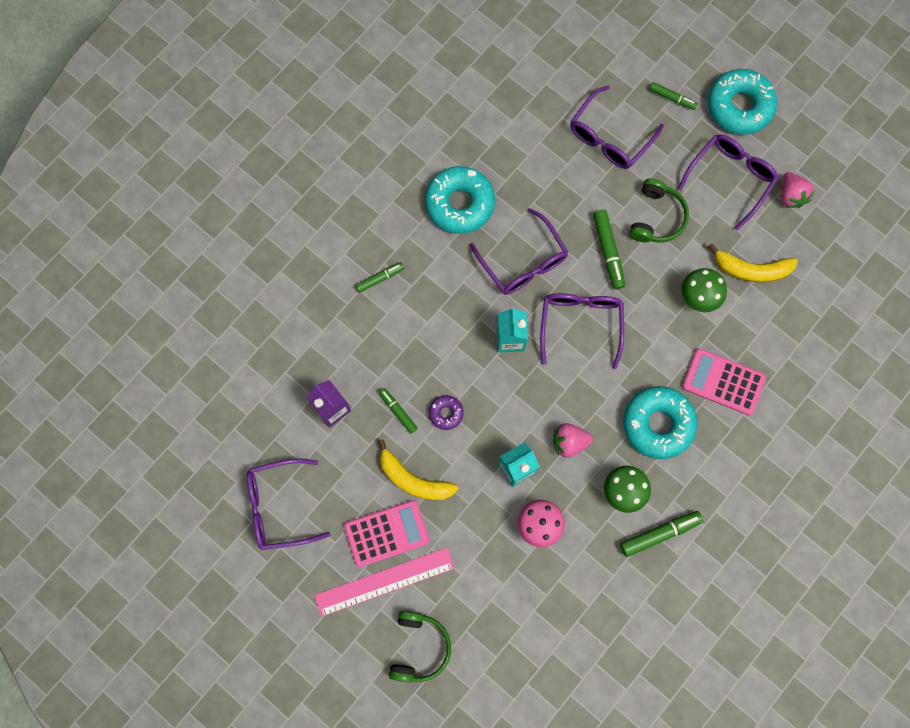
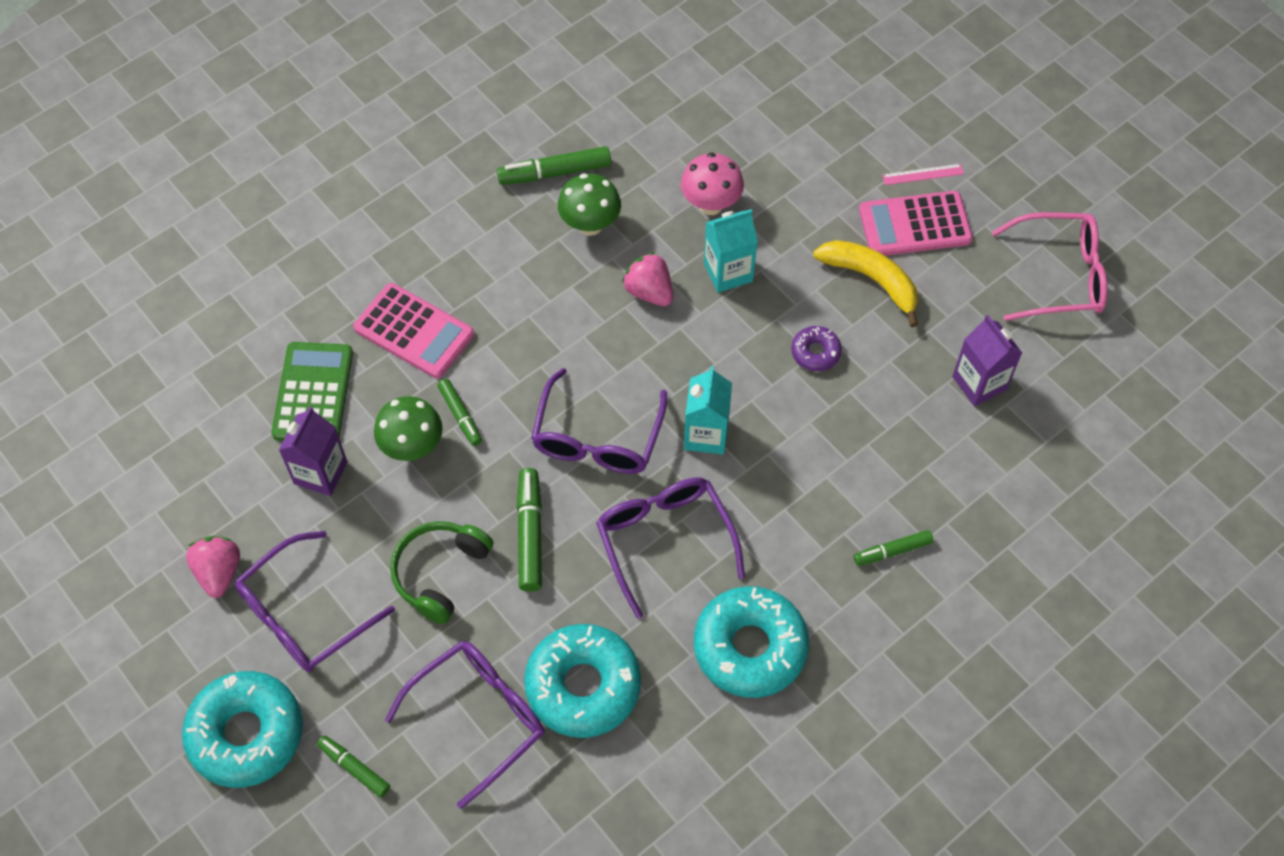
camera: 170 degrees left, 15 degrees down
purple glasses [247,458,331,550] -> pink glasses [992,212,1108,321]
pink ruler [314,547,455,617] -> pink ruler [882,164,964,185], size x0.44
green marker [379,388,417,433] -> green marker moved to [437,379,482,446]
green headphones [389,611,451,682] -> none
pink strawberry [553,423,593,458] -> pink strawberry turned 135 degrees counterclockwise [622,252,673,307]
turquoise donut [623,386,697,459] -> turquoise donut moved to [524,624,641,738]
yellow banana [708,243,798,282] -> purple carton [279,406,347,496]
none -> green calculator [271,342,353,441]

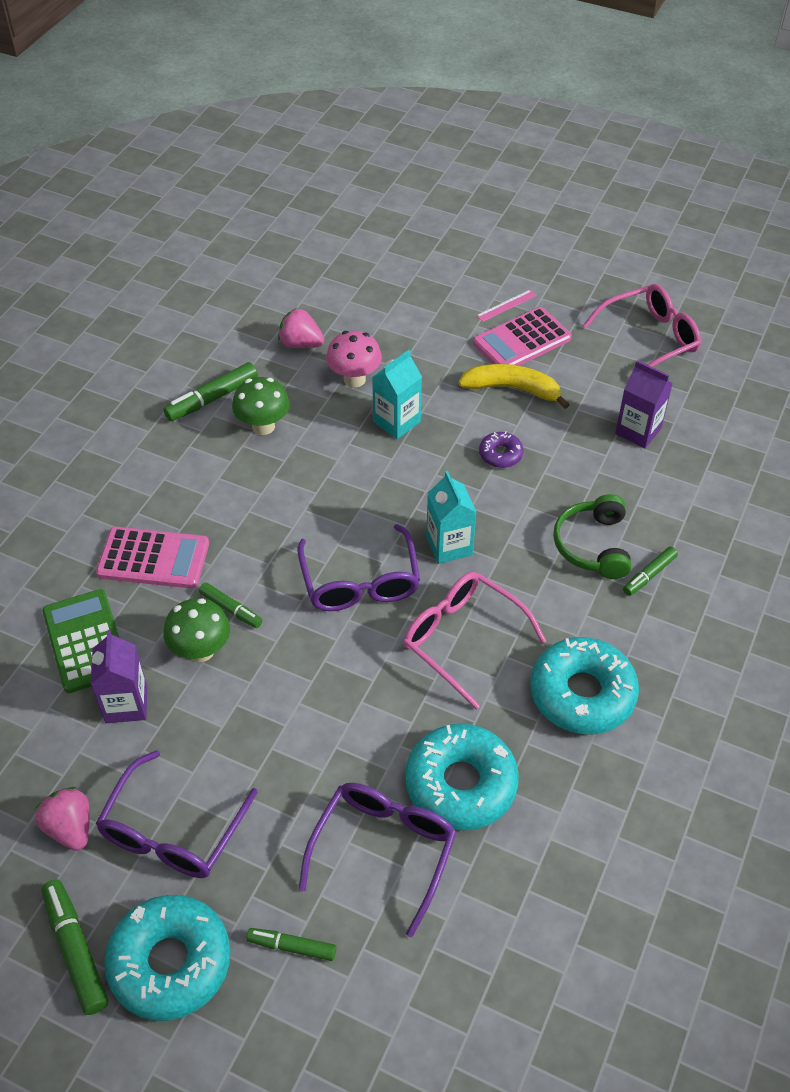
camera: 25 degrees left, 10 degrees down
green headphones [390,521,494,624] -> green headphones moved to [553,494,631,579]
green marker [517,468,542,592] -> green marker moved to [41,880,108,1015]
purple glasses [596,477,745,619] -> pink glasses [403,572,546,709]
pink strawberry [622,252,673,307] -> pink strawberry moved to [278,308,325,348]

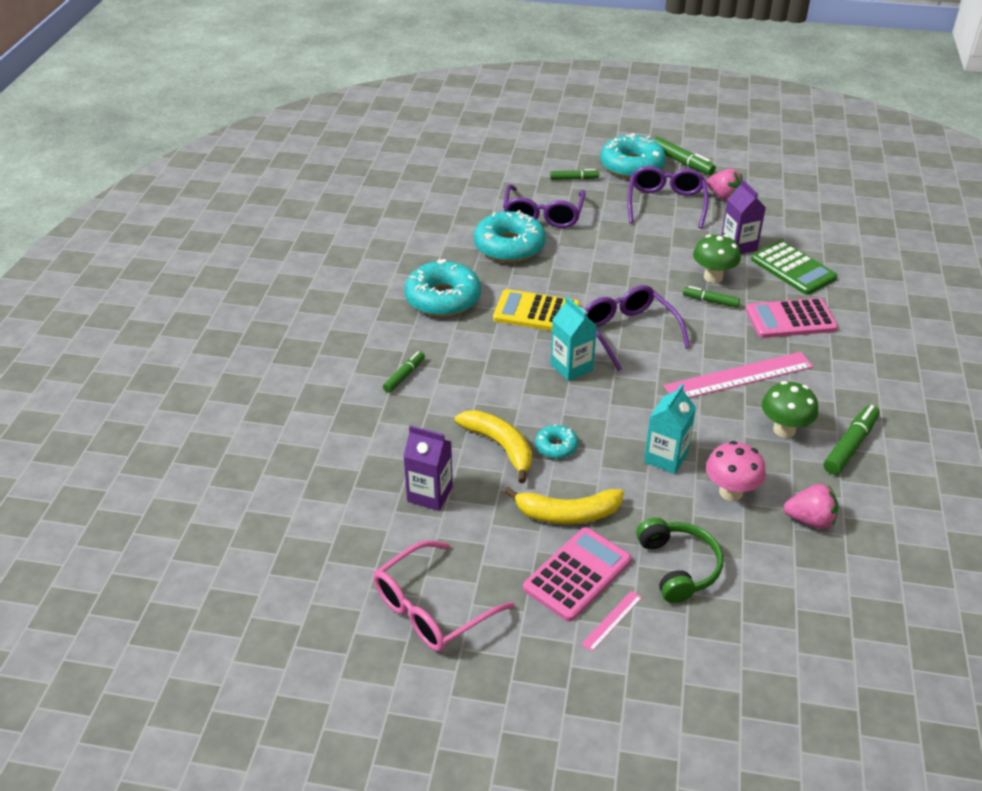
camera: 165 degrees right, 10 degrees down
pink glasses [403,572,546,709] -> yellow calculator [493,289,580,331]
purple donut [479,431,524,468] -> turquoise donut [535,425,578,459]
green headphones [553,494,631,579] -> green headphones moved to [636,518,723,603]
none -> yellow banana [455,410,532,483]
none -> pink ruler [664,352,814,398]

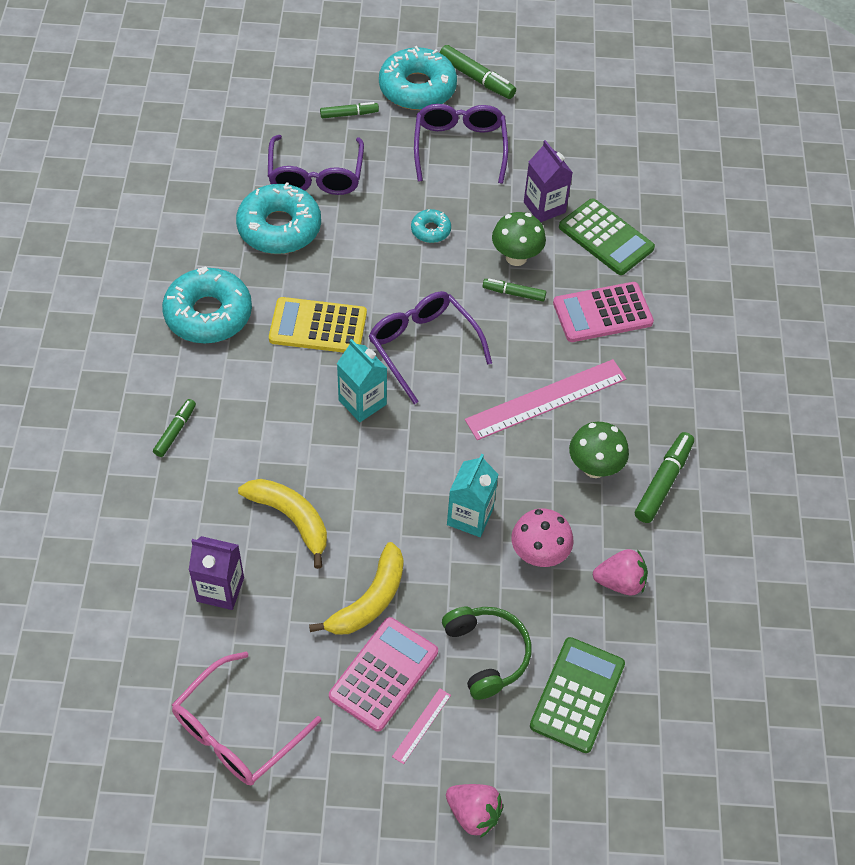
camera: 10 degrees left, 15 degrees up
yellow banana [504,487,624,524] -> yellow banana turned 45 degrees counterclockwise [309,542,404,635]
turquoise donut [535,425,578,459] -> turquoise donut moved to [411,209,451,243]
pink strawberry [707,169,742,201] -> pink strawberry moved to [446,784,504,838]
none -> green calculator [530,637,625,753]

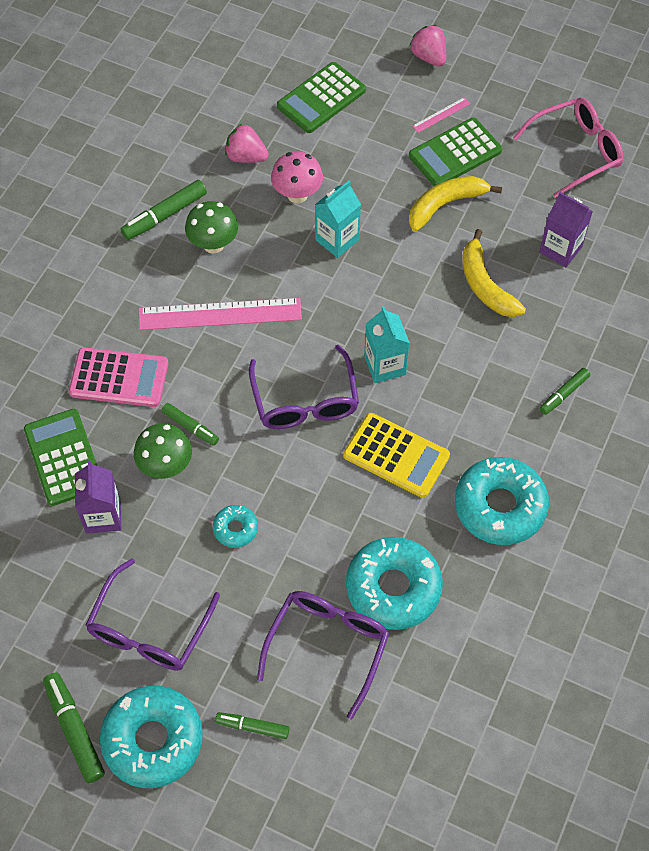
camera: 155 degrees left, 5 degrees up
pink calculator [329,617,438,732] -> green calculator [409,118,502,186]
green headphones [442,607,531,700] -> none

